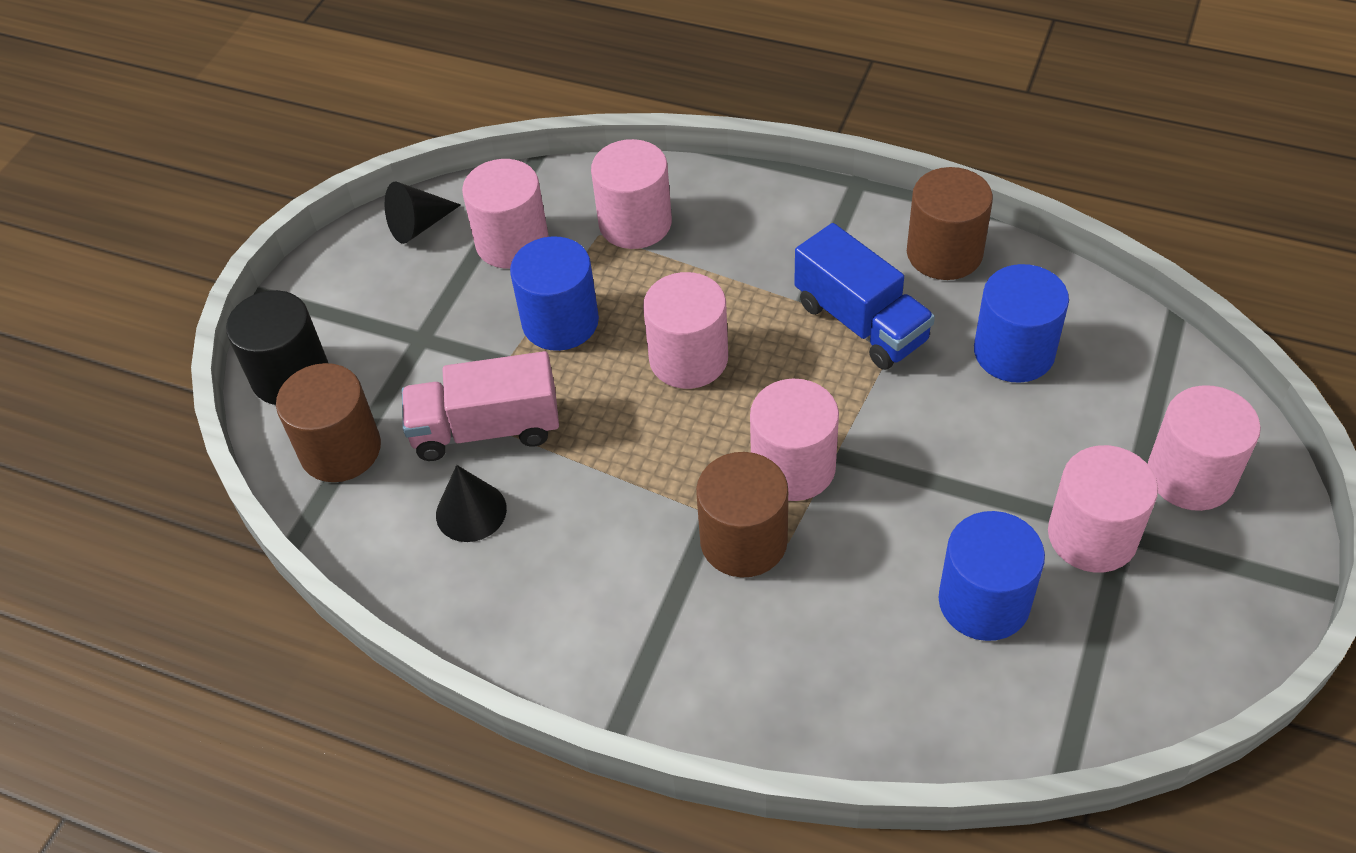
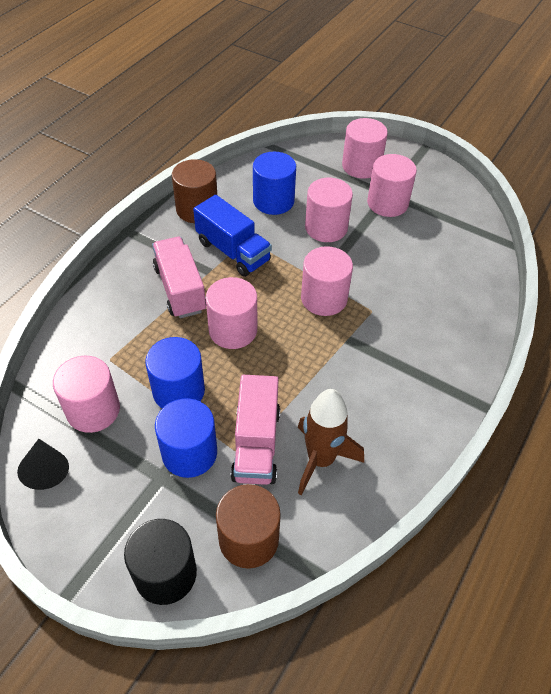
camera: 85 degrees left, 0 degrees up
black cone [436,465,507,542] -> brown rocket [298,389,364,495]
pink cylinder [591,139,672,249] -> pink cylinder moved to [305,178,353,242]
brown cylinder [696,452,788,578] -> none
blue truck [794,223,935,370] -> blue truck turned 75 degrees clockwise [193,195,272,277]
blue cylinder [938,511,1045,641] -> blue cylinder moved to [155,398,217,478]
none -> pink truck [152,237,206,318]

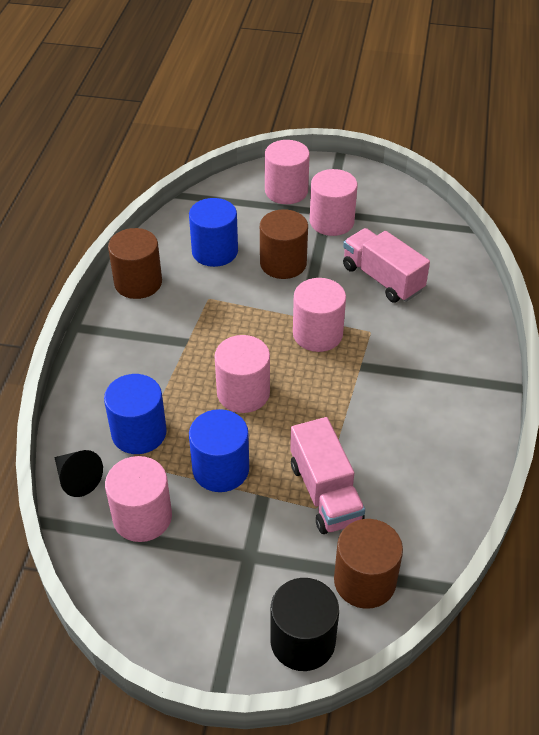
camera: 20 degrees left, 5 degrees down
black cone [17,439,69,490] -> black cone moved to [54,450,103,497]
pink truck [152,237,206,318] -> pink truck moved to [343,228,430,303]
blue cylinder [155,398,217,478] -> blue cylinder moved to [104,374,167,454]
blue truck [193,195,272,277] -> none
brown rocket [298,389,364,495] -> none
pink cylinder [305,178,353,242] -> brown cylinder [260,209,308,279]

